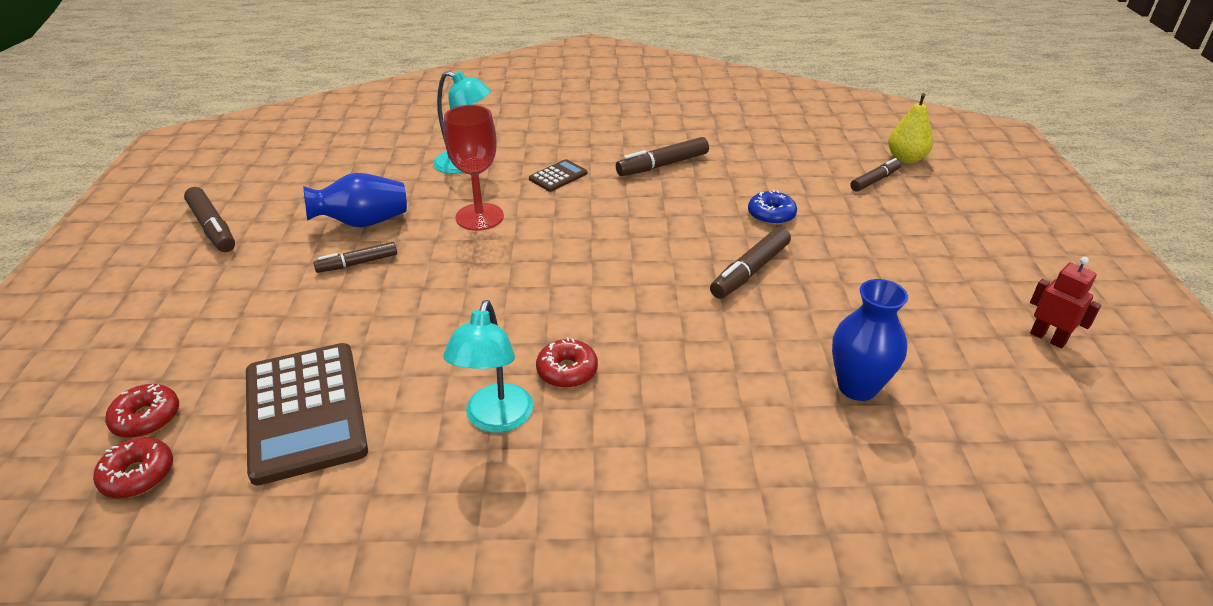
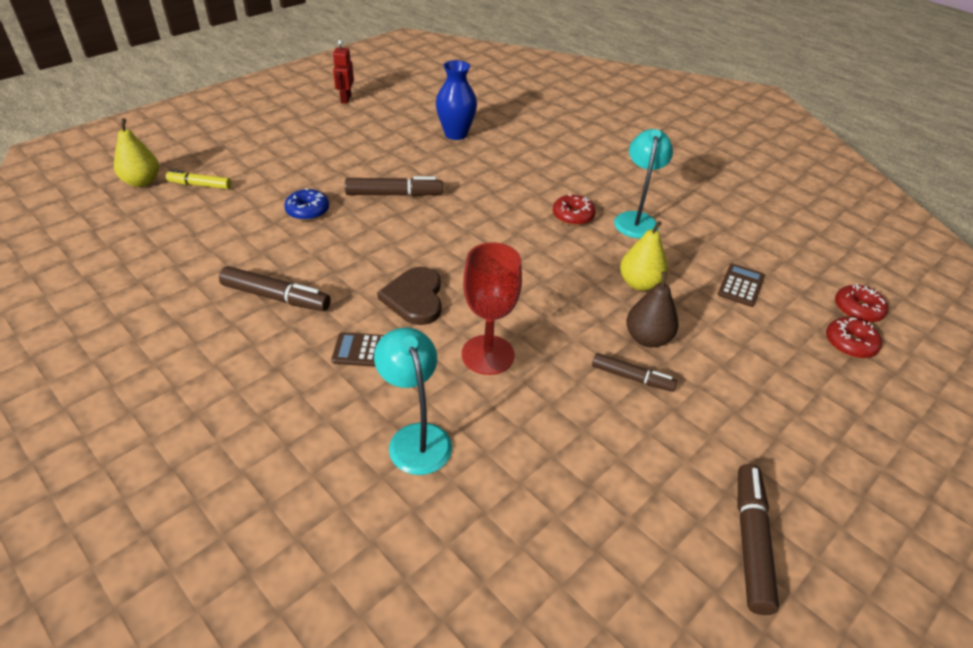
camera: 135 degrees left, 5 degrees up
brown calculator [246,343,368,485] -> brown calculator [718,263,765,307], size x0.46
blue vase [303,173,407,227] -> none
turquoise lamp [443,300,533,433] -> turquoise lamp turned 45 degrees counterclockwise [614,129,673,238]
brown marker [850,158,901,192] -> yellow marker [166,170,231,189]
none -> brown heart [377,267,442,325]
none -> yellow pear [620,221,668,291]
none -> brown pear [626,272,679,348]

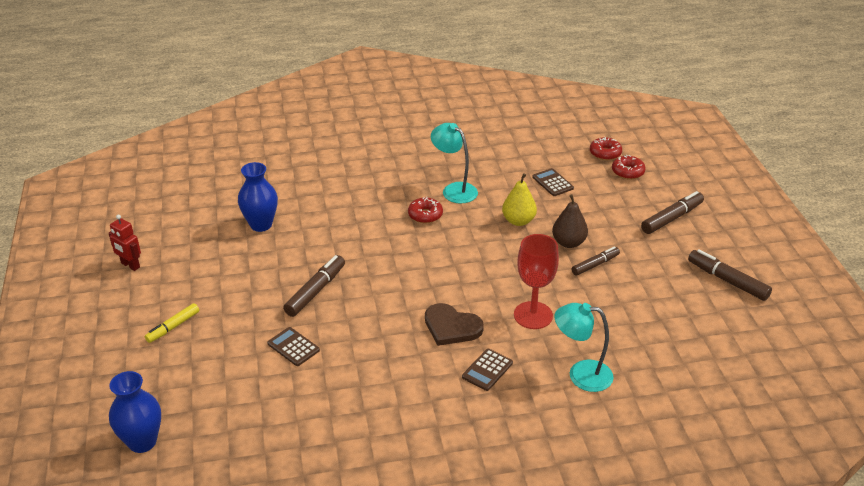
camera: 55 degrees left, 5 degrees down
yellow pear [114,118,159,187] -> blue vase [109,371,161,453]
yellow marker [166,170,231,189] -> yellow marker moved to [145,303,199,343]
brown marker [219,266,331,311] -> brown marker moved to [641,191,704,234]
blue donut [285,188,329,221] -> brown calculator [267,327,320,366]

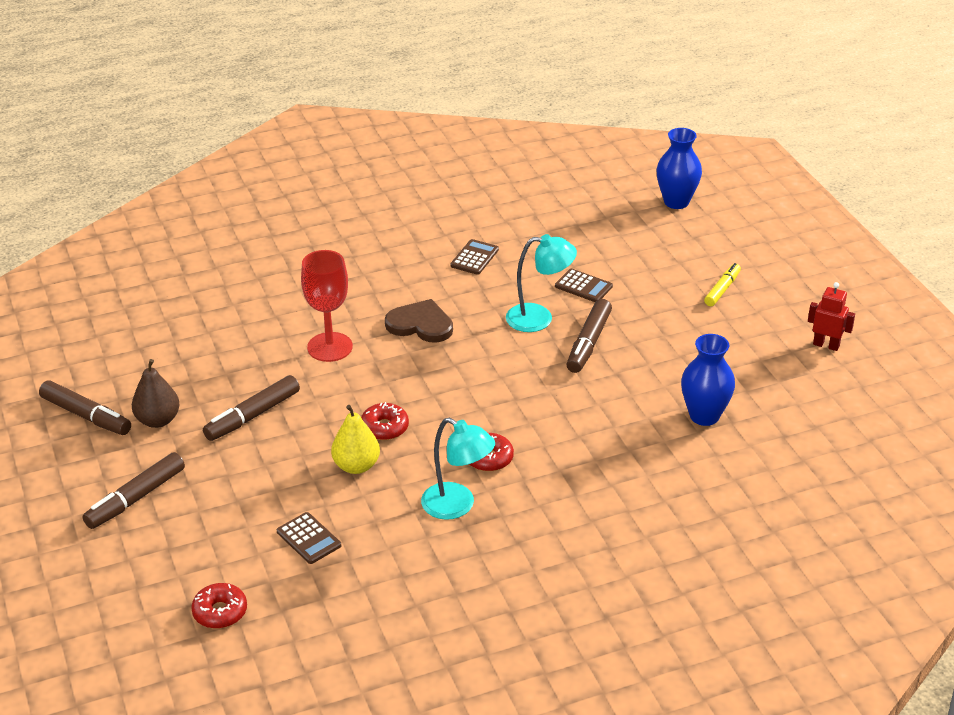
camera: 170 degrees right, 0 degrees up
brown calculator [462,349,513,391] -> brown calculator moved to [450,239,499,275]
brown pear [552,195,588,248] -> brown pear moved to [132,359,180,428]
turquoise lamp [554,303,613,392] -> turquoise lamp moved to [506,234,577,332]
brown marker [572,246,620,276] -> brown marker [203,375,300,441], size x1.51
red donut [612,155,646,180] -> red donut moved to [361,402,409,440]

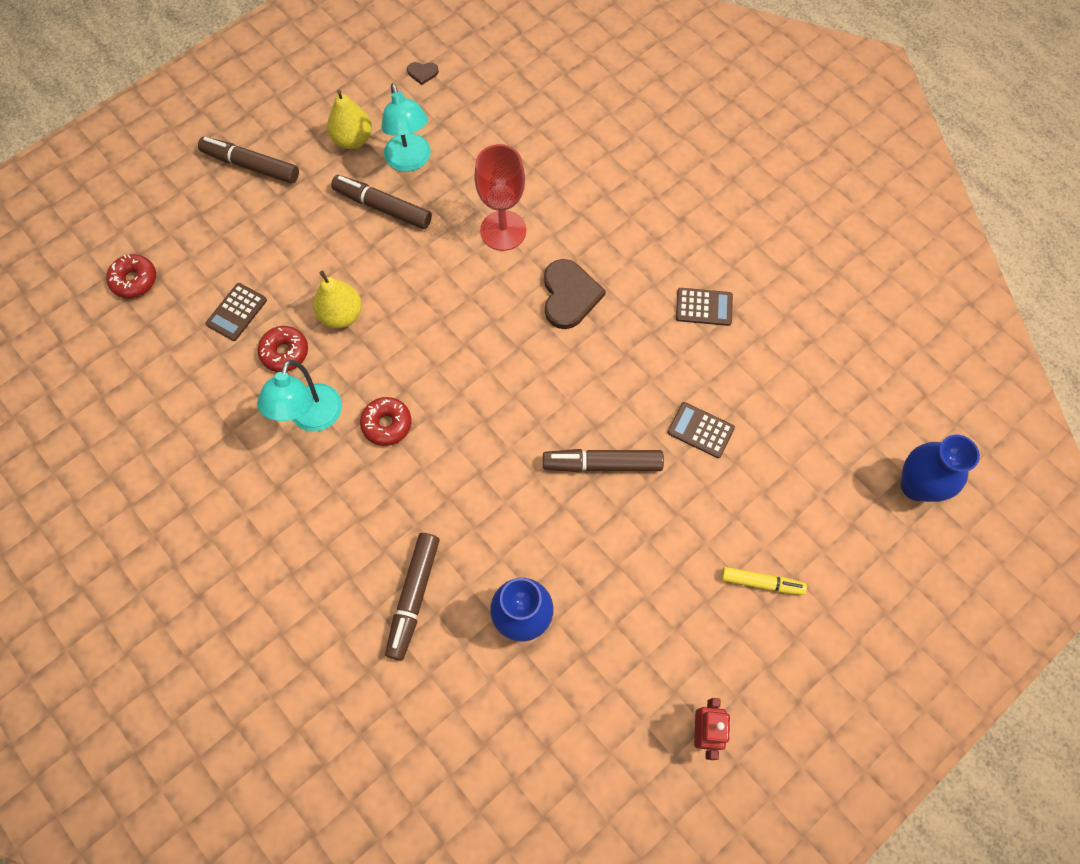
camera: 70 degrees right, 30 degrees up
brown marker [39,380,131,435] -> brown marker moved to [385,533,440,661]
brown pear [132,359,180,428] -> yellow pear [327,90,372,149]
red donut [361,402,409,440] -> red donut moved to [258,326,308,372]
turquoise lamp [506,234,577,332] -> turquoise lamp moved to [381,83,431,172]
brown calculator [555,269,613,302] -> brown calculator turned 105 degrees clockwise [667,402,735,458]
none -> brown heart [407,62,439,85]

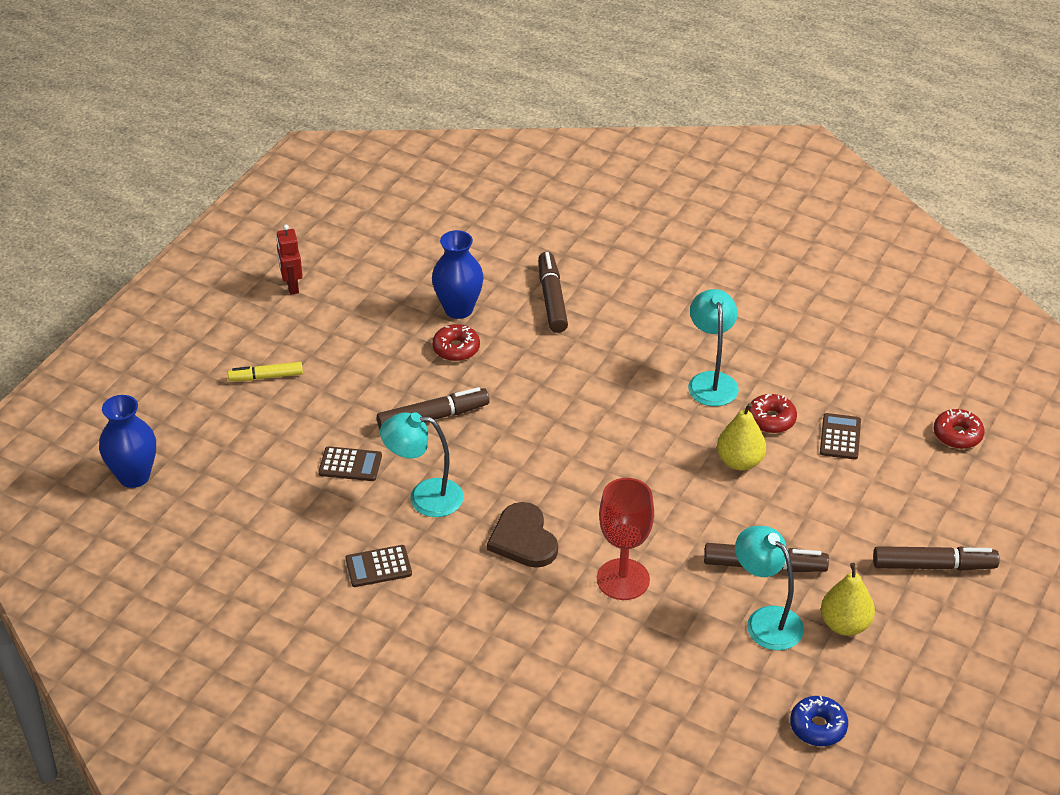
camera: 160 degrees right, 25 degrees down
red donut [360,397,412,446] -> red donut moved to [432,324,480,361]
brown heart [407,62,439,85] -> blue donut [790,696,848,746]
none -> turquoise lamp [380,412,464,517]

